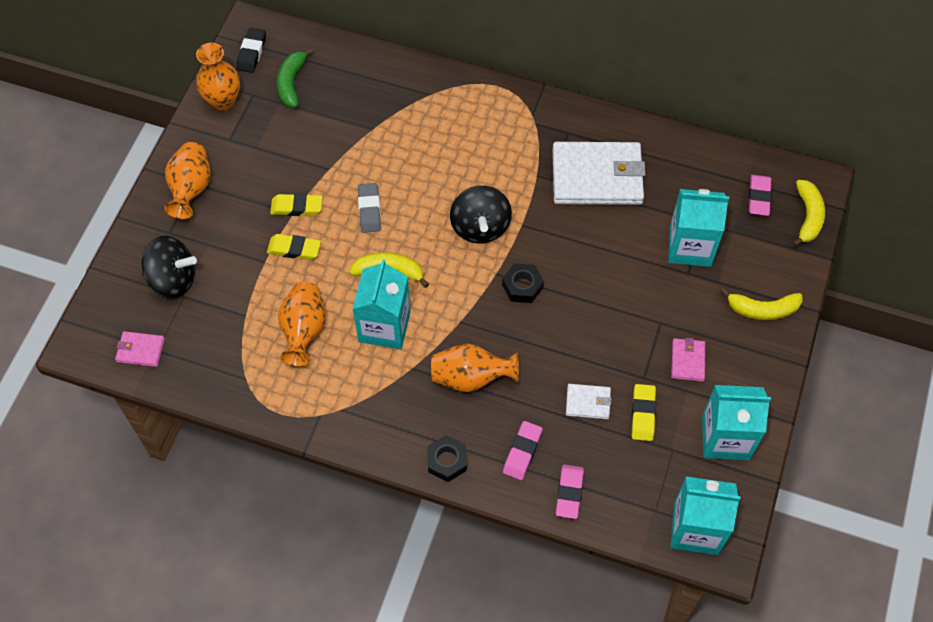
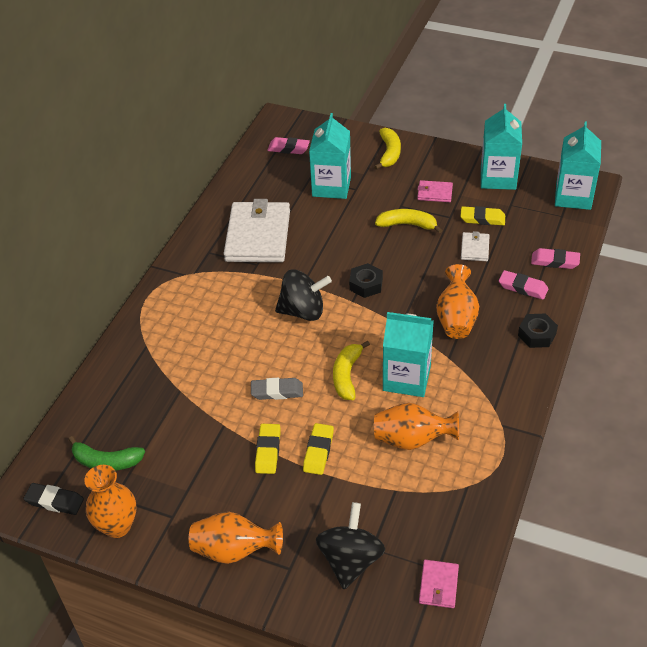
camera: 85 degrees left, 15 degrees down
yellow banana [792,180,825,247] -> yellow banana moved to [375,209,442,233]

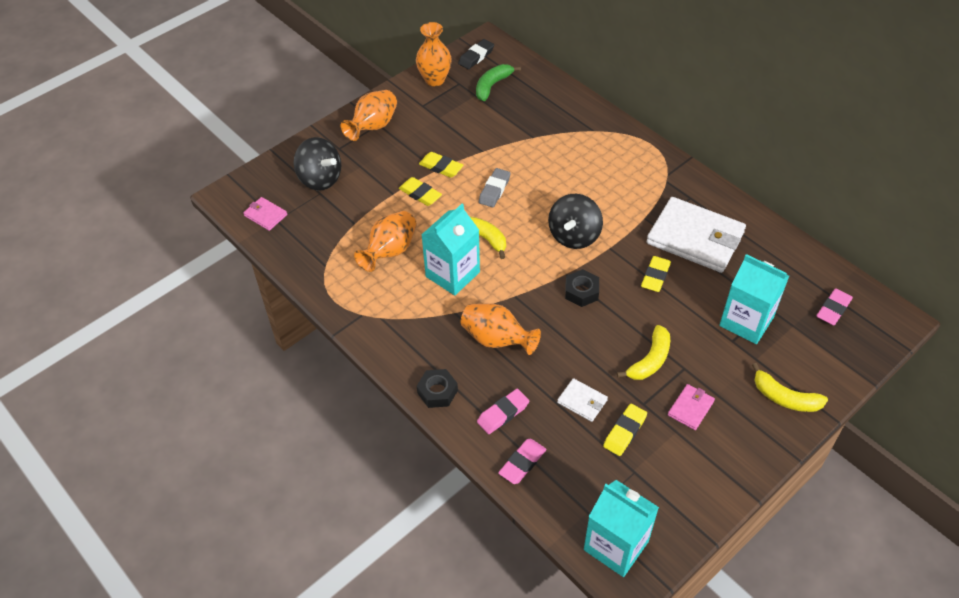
camera: 115 degrees right, 5 degrees up
turquoise carton [481,104,522,190] -> none
none -> yellow eraser [641,256,671,292]

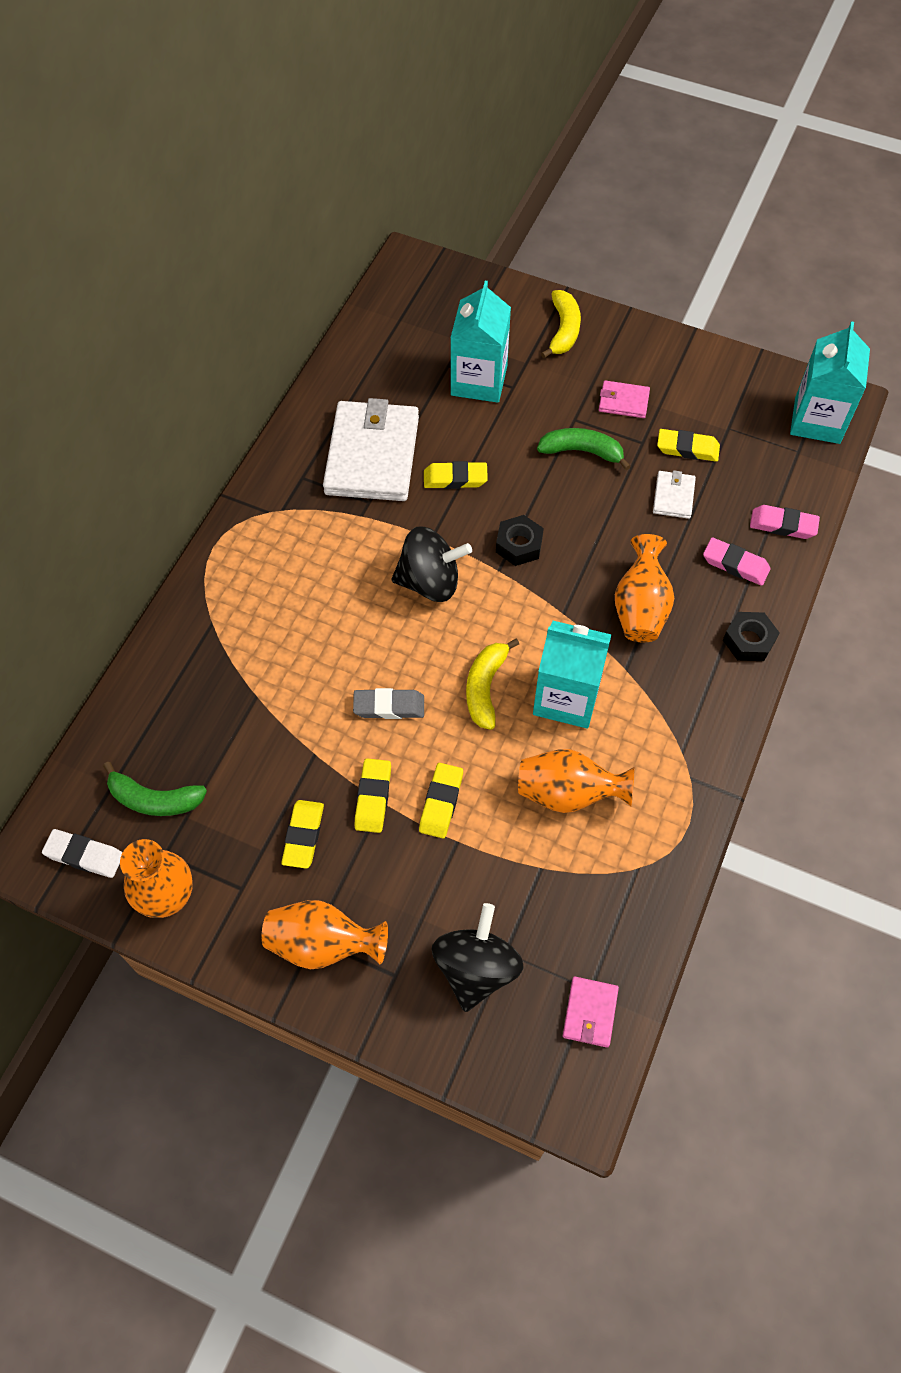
camera: 115 degrees left, 10 degrees up
black eraser [458,39,494,69] -> white eraser [42,829,123,878]
yellow banana [617,325,670,380] -> green banana [537,428,631,470]
pink eraser [816,288,853,325] -> none
none -> yellow eraser [281,800,324,868]

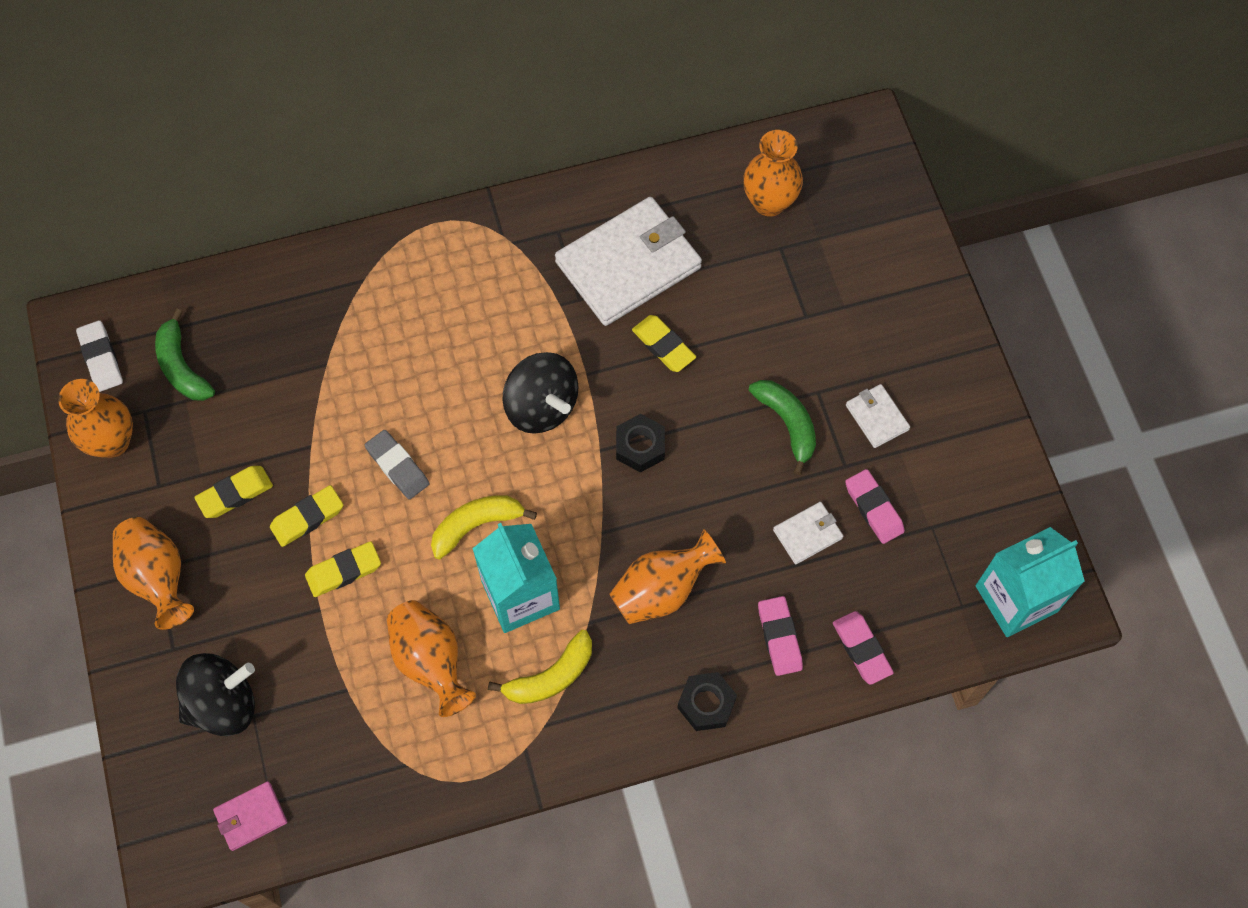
camera: 50 degrees right, 5 degrees up
turquoise carton [451,281,511,403] -> none
yellow banana [541,290,581,358] -> yellow banana moved to [488,630,592,704]
pink wallet [599,380,650,418] -> white wallet [846,384,910,448]
yellow eraser [657,429,720,462] -> pink eraser [845,469,905,544]
none -> orange vase [743,130,803,216]

